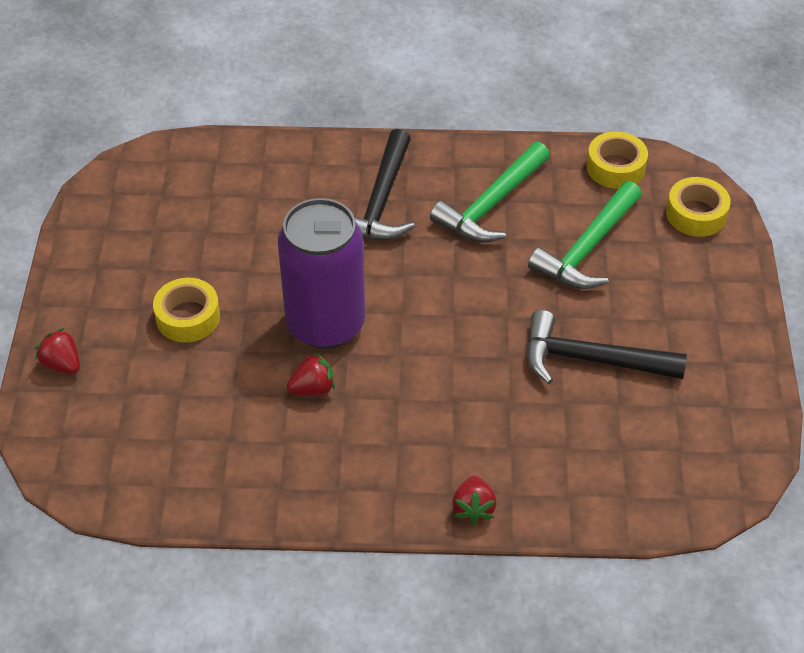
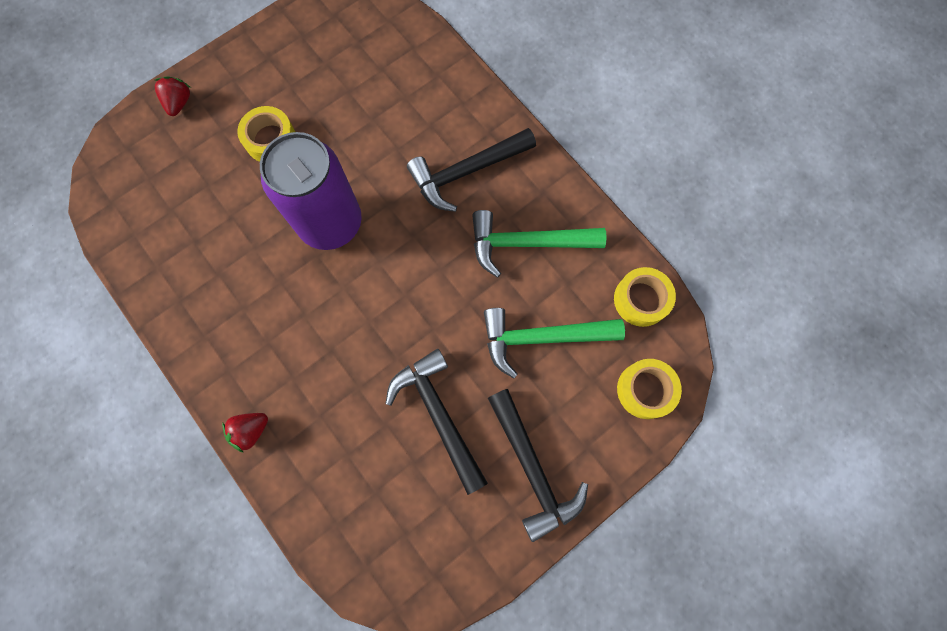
camera: 50 degrees right, 25 degrees up
red strawberry [287,352,335,395] -> none
none -> black hammer [488,389,588,542]

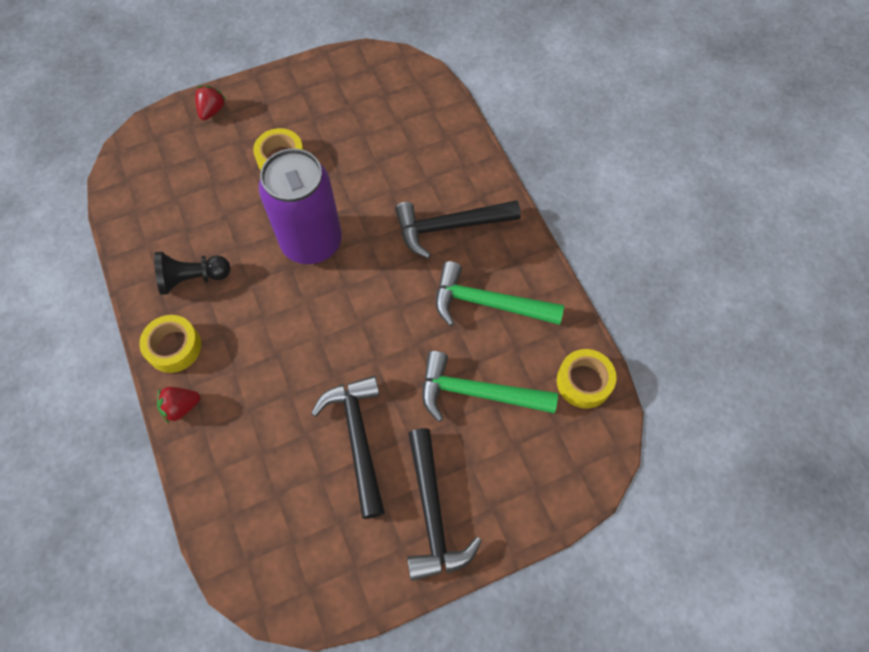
camera: 15 degrees right, 10 degrees down
yellow tape [617,359,682,419] -> yellow tape moved to [139,315,201,373]
none -> black pawn [154,252,231,295]

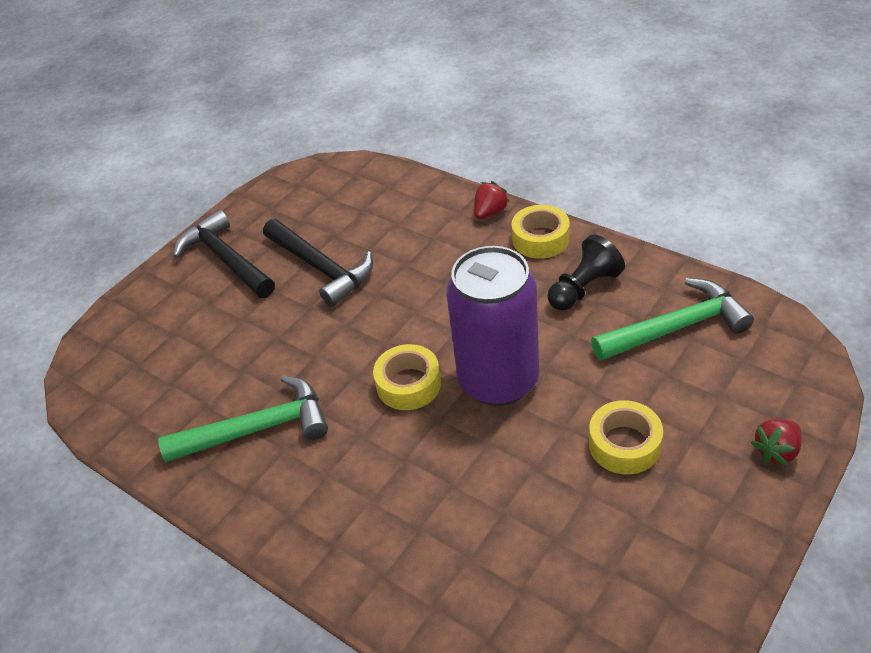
camera: 155 degrees right, 20 degrees down
red strawberry [195,86,226,120] -> red strawberry turned 60 degrees clockwise [751,419,802,466]
black hammer [395,200,521,258] -> none
green hammer [422,351,558,422] -> green hammer moved to [591,278,754,361]
yellow tape [557,349,617,408] -> yellow tape moved to [373,344,441,410]

